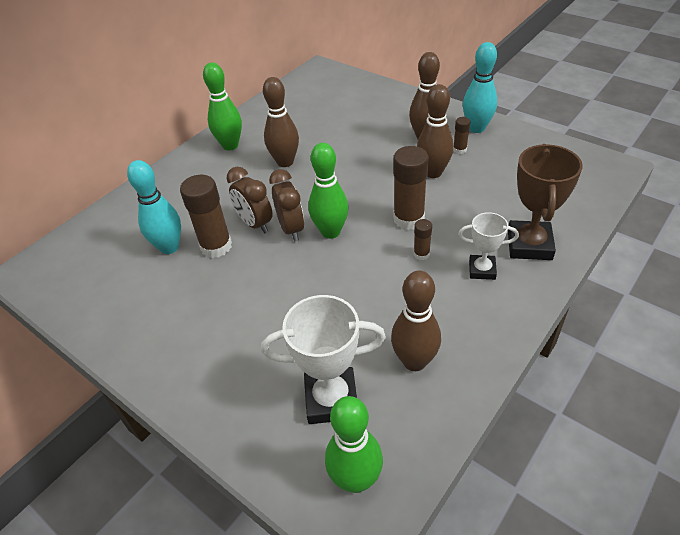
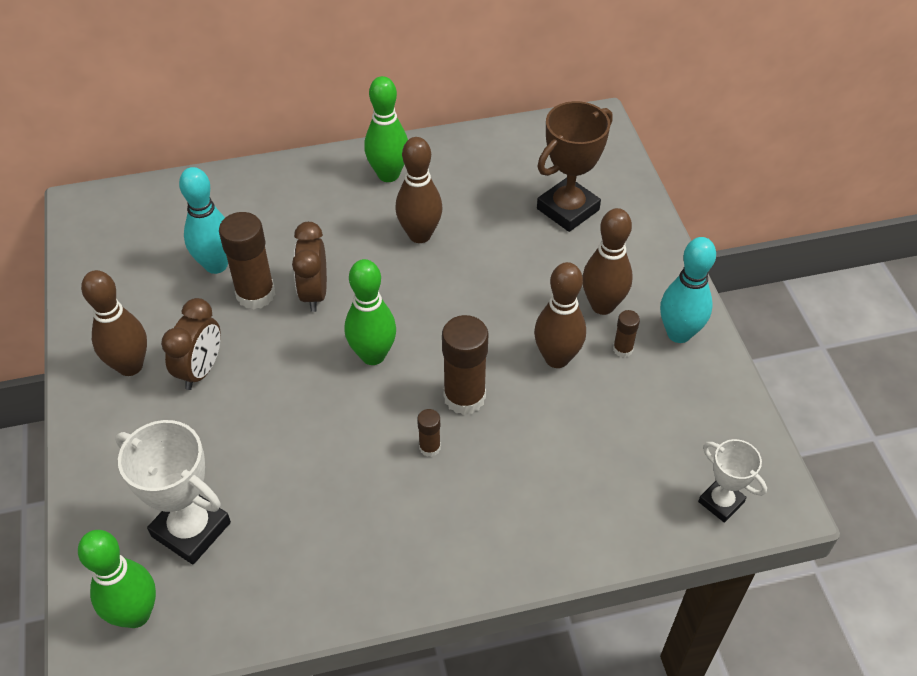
camera: 35 degrees right, 5 degrees up
brown clock [269,169,305,241] -> brown clock moved to [161,298,221,390]
brown bowling pin [391,271,441,371] -> brown bowling pin moved to [81,270,147,376]
white trophy [458,212,519,280] -> white trophy moved to [698,439,767,523]
brown trophy [508,144,583,260] -> brown trophy moved to [537,101,613,232]

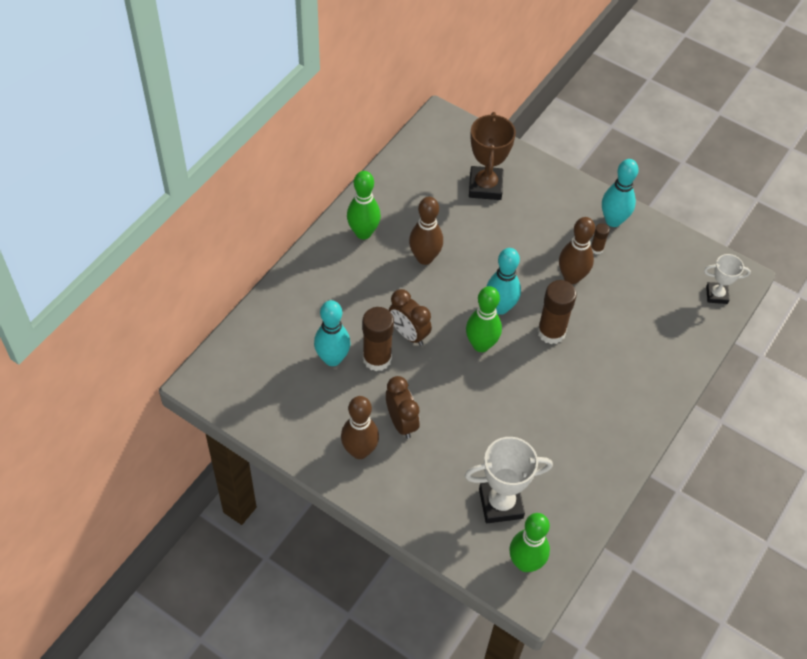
camera: 45 degrees left, 5 degrees up
brown glue stick [417,409,441,457] -> none
brown bowling pin [582,208,633,315] -> none
none -> turquoise bowling pin [486,248,521,315]

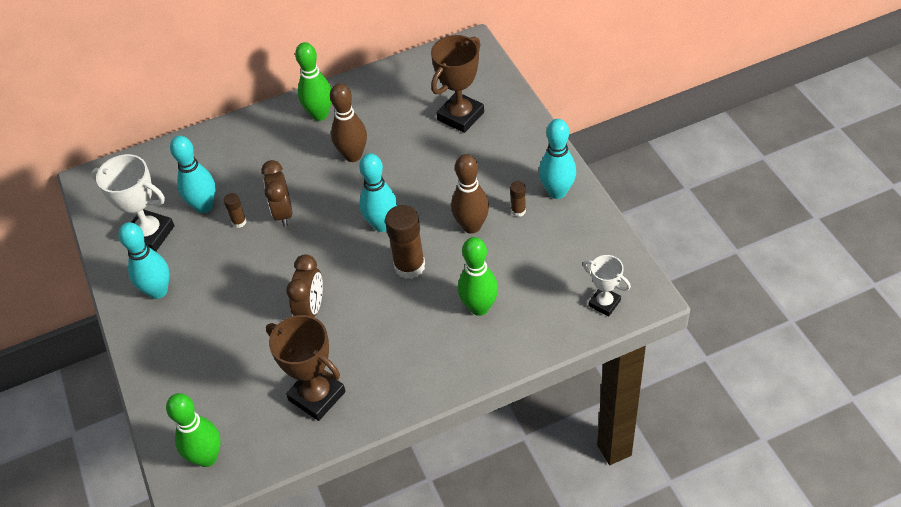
camera: 40 degrees right, 5 degrees down
brown bowling pin [341,396,379,459] -> turquoise bowling pin [118,222,170,299]
brown glue stick [362,307,394,371] -> brown glue stick [224,193,247,228], size x0.49
brown clock [386,376,420,439] -> brown clock moved to [286,254,323,317]
white trophy [465,437,553,523] -> white trophy moved to [91,154,175,252]
green bowling pin [466,286,502,352] -> green bowling pin moved to [458,237,498,316]
none -> brown trophy [266,315,346,421]

